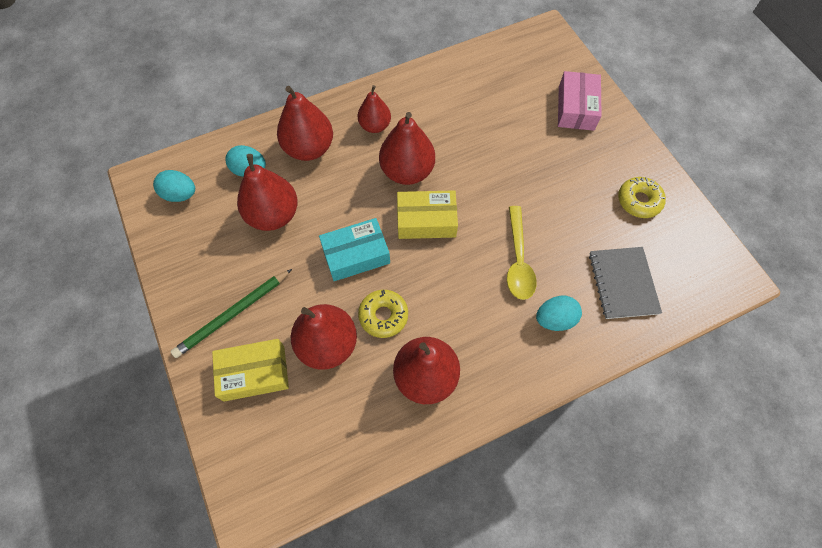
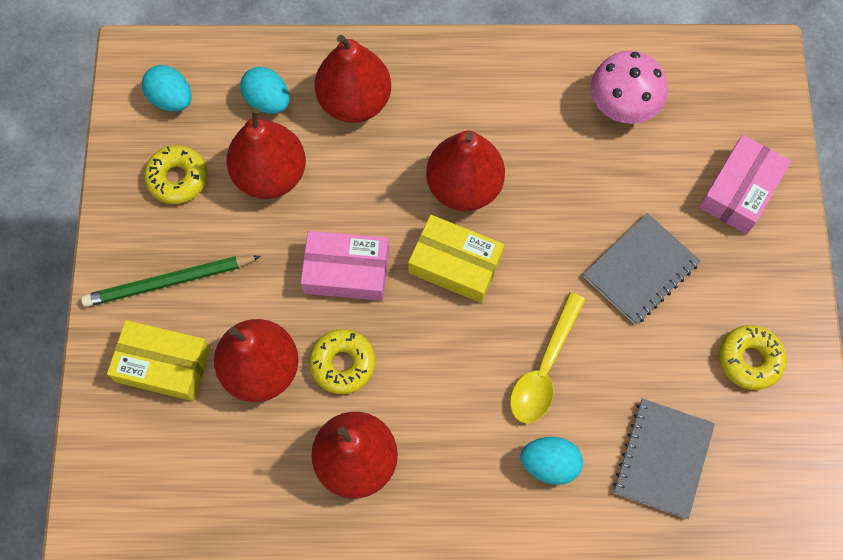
camera: 25 degrees right, 5 degrees up
turquoise box [319,218,390,281] -> pink box [301,231,389,301]
red pear [358,85,391,133] -> none
none -> yellow donut [144,145,207,204]
none -> grey notebook [583,213,701,325]
none -> pink mushroom [590,51,667,124]

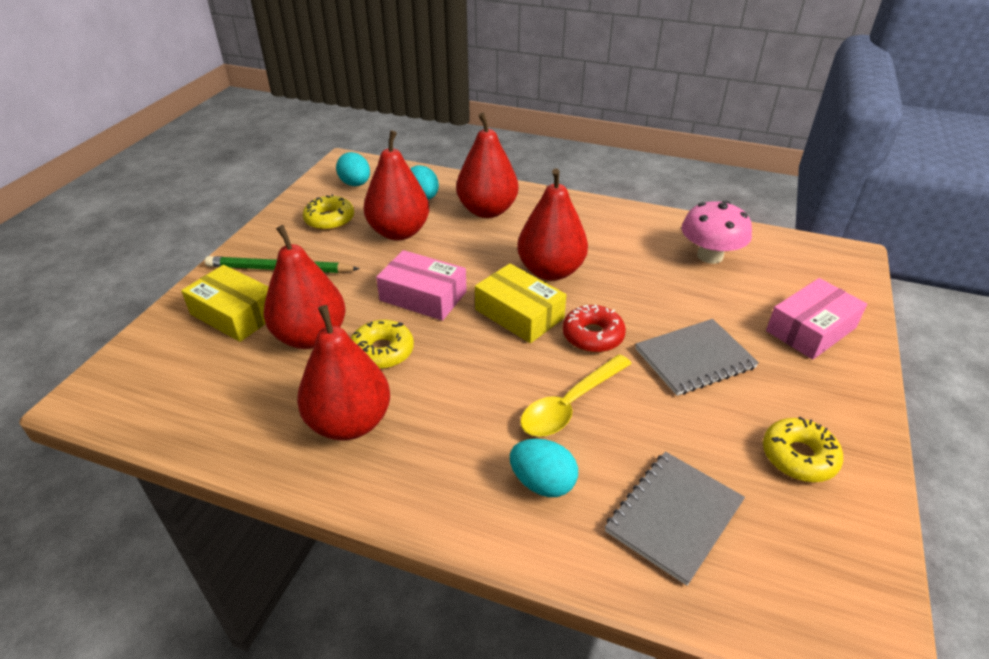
camera: 20 degrees right, 30 degrees down
none -> red donut [563,305,626,352]

